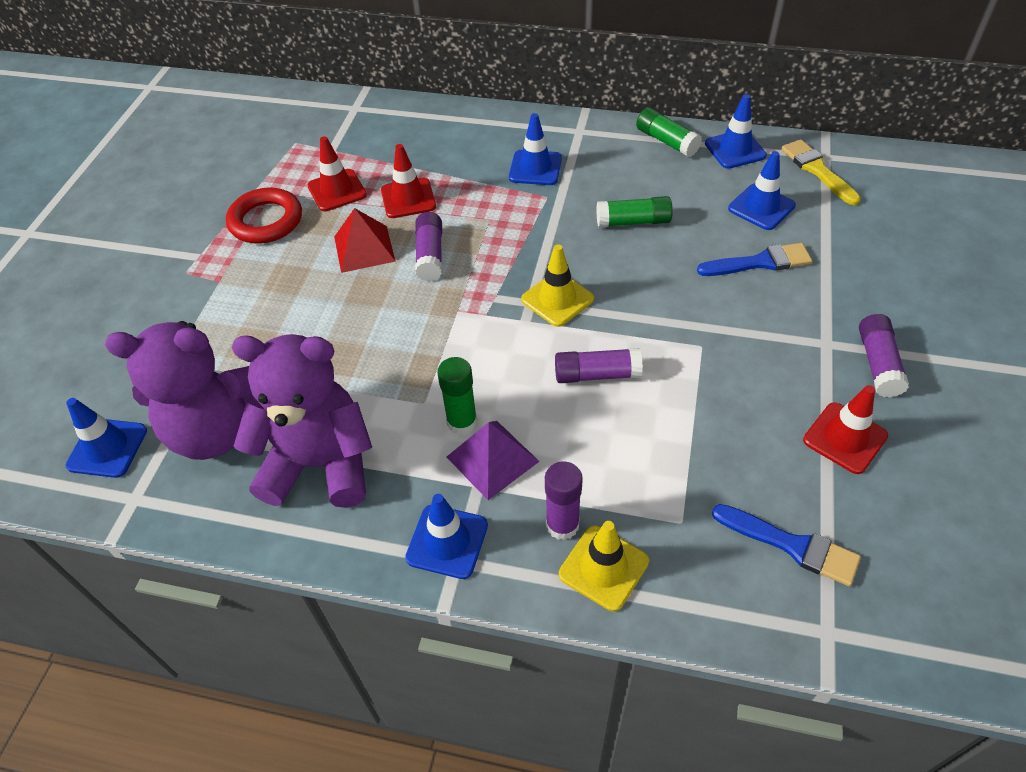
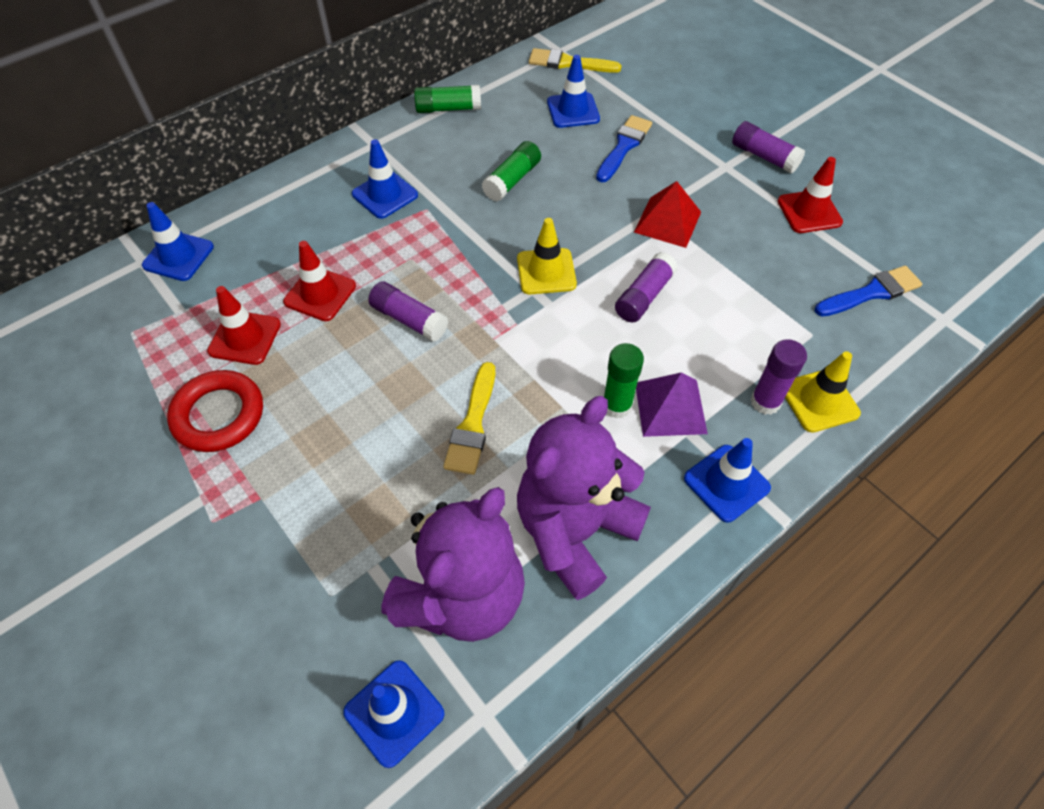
camera: 55 degrees left, 5 degrees up
red pyramid [334,208,396,273] -> red pyramid moved to [634,181,701,248]
blue traffic cone [705,94,767,169] -> blue traffic cone moved to [142,202,214,281]
none -> yellow brush [443,362,495,475]

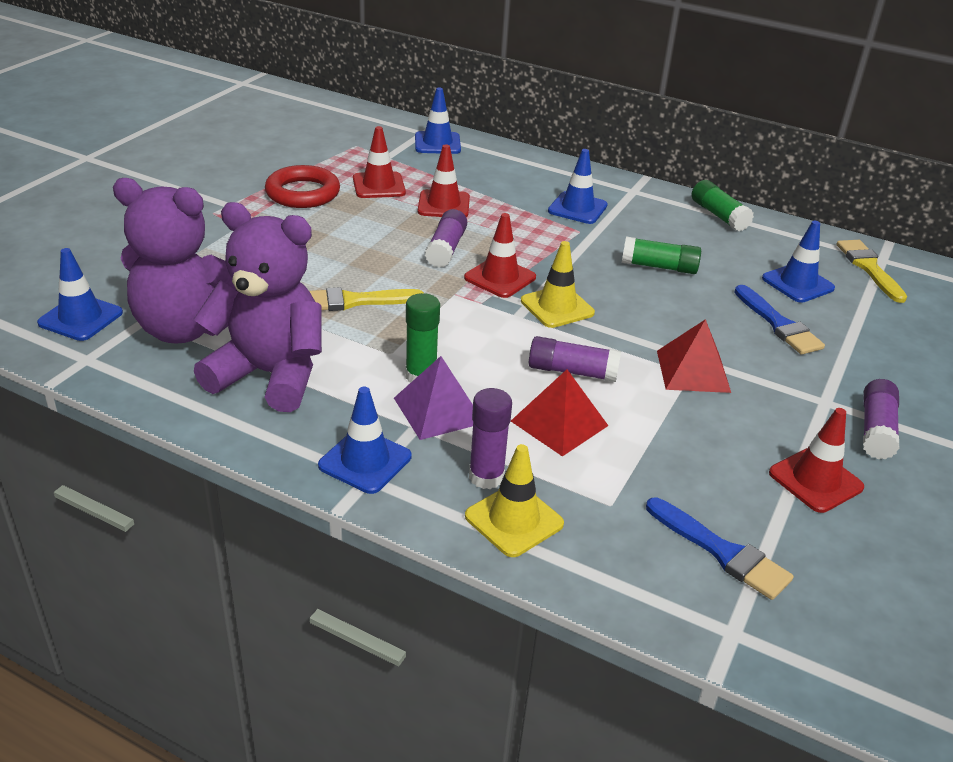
camera: 65 degrees right, 20 degrees down
blue brush [596,115,652,182] -> blue brush turned 60 degrees clockwise [735,285,825,355]
none -> red traffic cone [464,213,536,298]
none -> red pyramid [511,370,608,457]

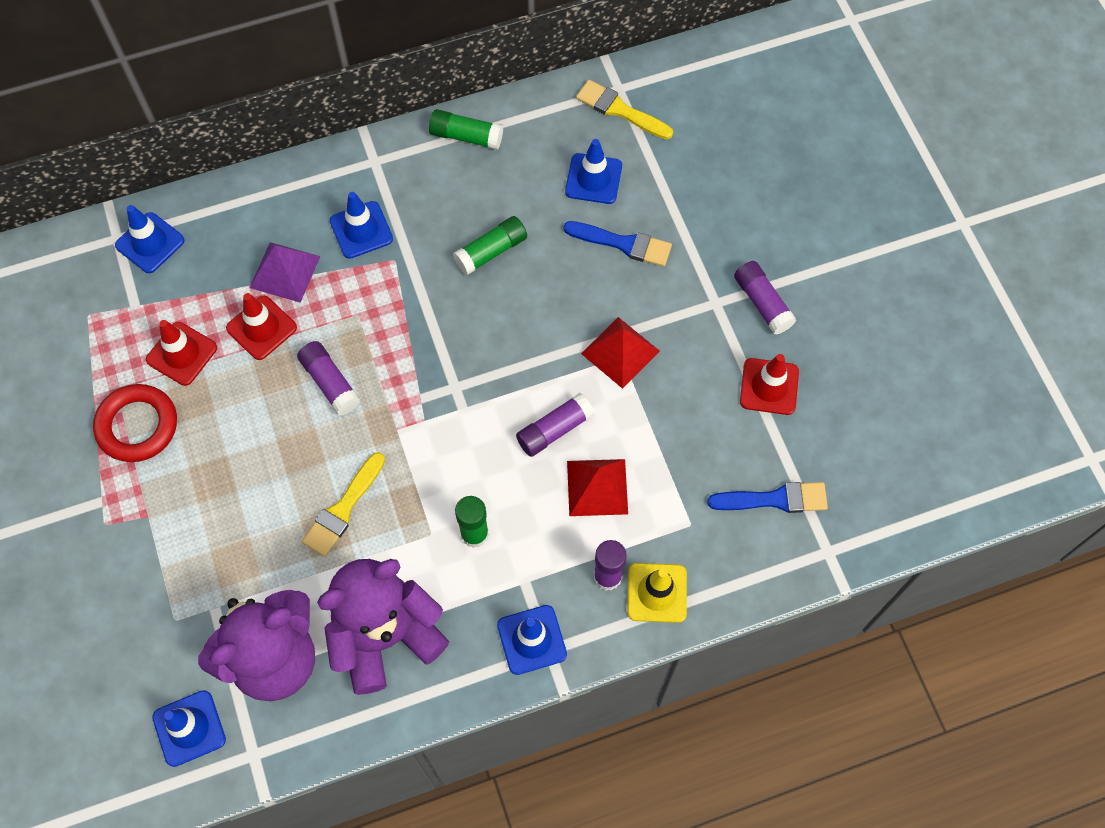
camera: 45 degrees left, 30 degrees up
purple pyramid [394,356,473,440] -> purple pyramid moved to [249,242,320,303]
red traffic cone [464,213,536,298] -> none
yellow traffic cone [521,241,595,328] -> none

